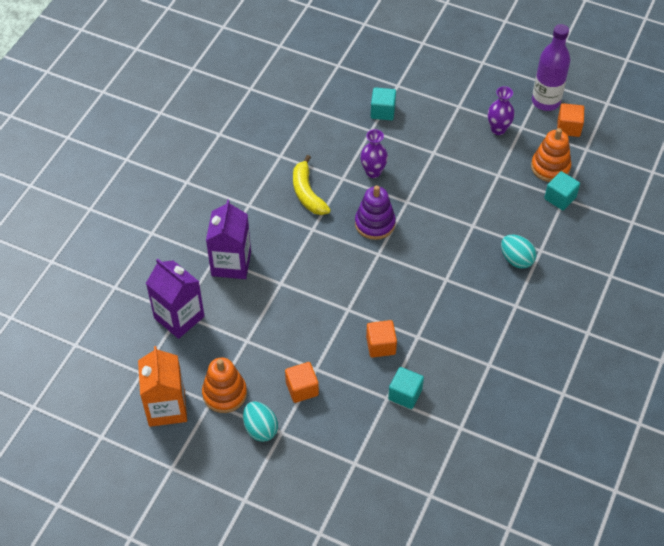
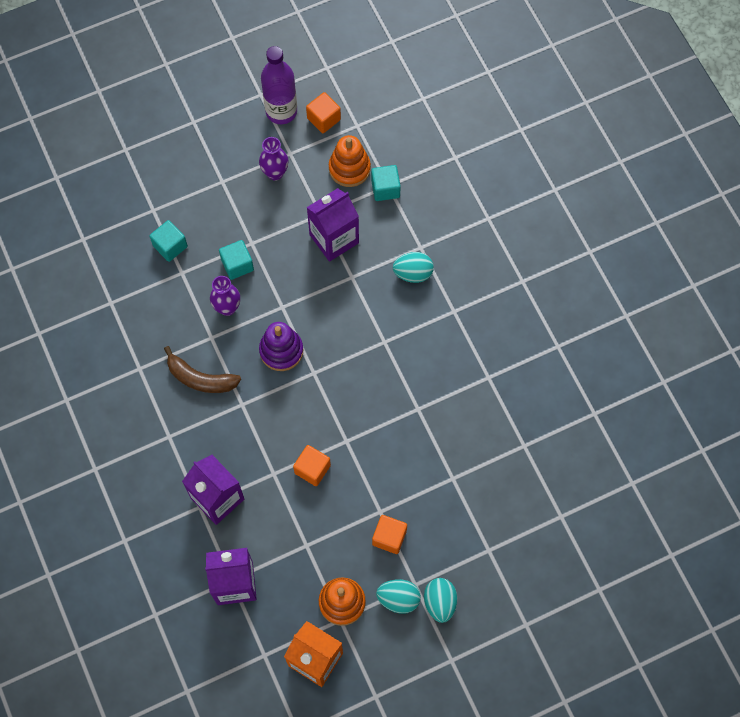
camera: 50 degrees left, 15 degrees up
yellow banana [293,155,331,215] -> brown banana [164,346,241,393]
orange cube [366,320,397,358] -> orange cube moved to [293,445,331,486]
turquoise cube [388,367,424,409] -> turquoise cube moved to [219,240,254,280]
none -> purple carton [307,188,359,262]
none -> turquoise egg [424,578,457,623]

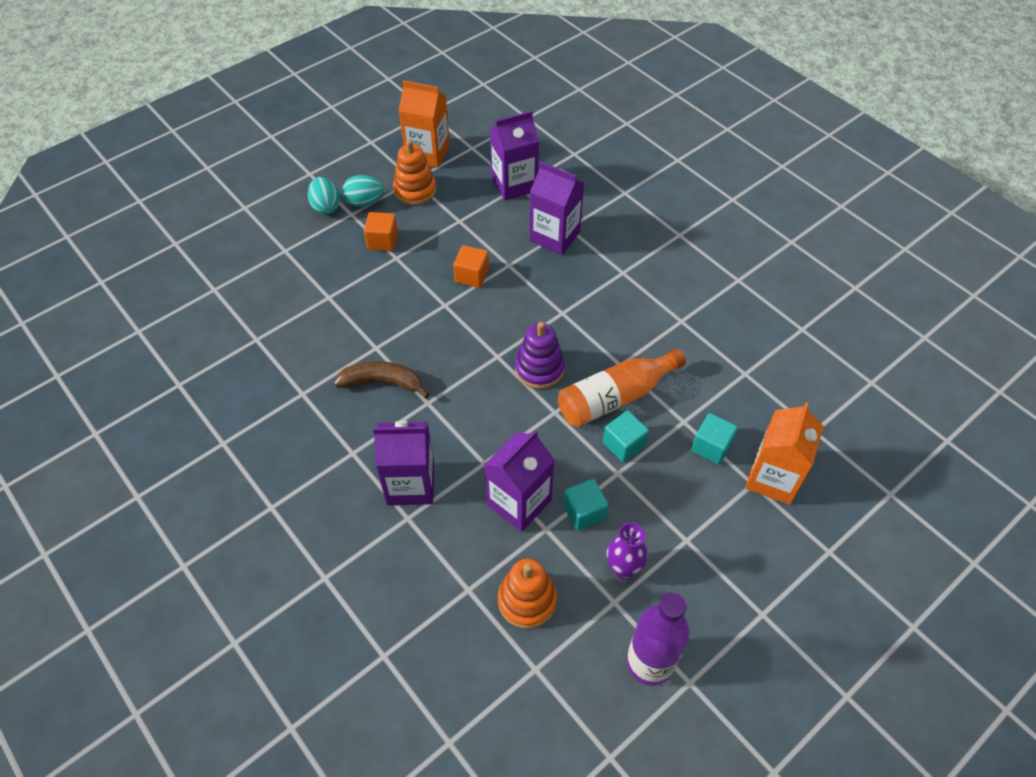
camera: 165 degrees right, 15 degrees down
brown banana [164,346,241,393] -> brown banana moved to [334,361,430,398]
purple vase [210,276,240,316] -> orange bottle [558,349,686,427]
orange cube [306,92,341,133] -> none
turquoise cube [371,165,401,201] -> turquoise cube moved to [563,479,609,531]
turquoise egg [393,252,434,283] -> purple carton [373,421,434,505]
none -> orange carton [745,402,824,505]

